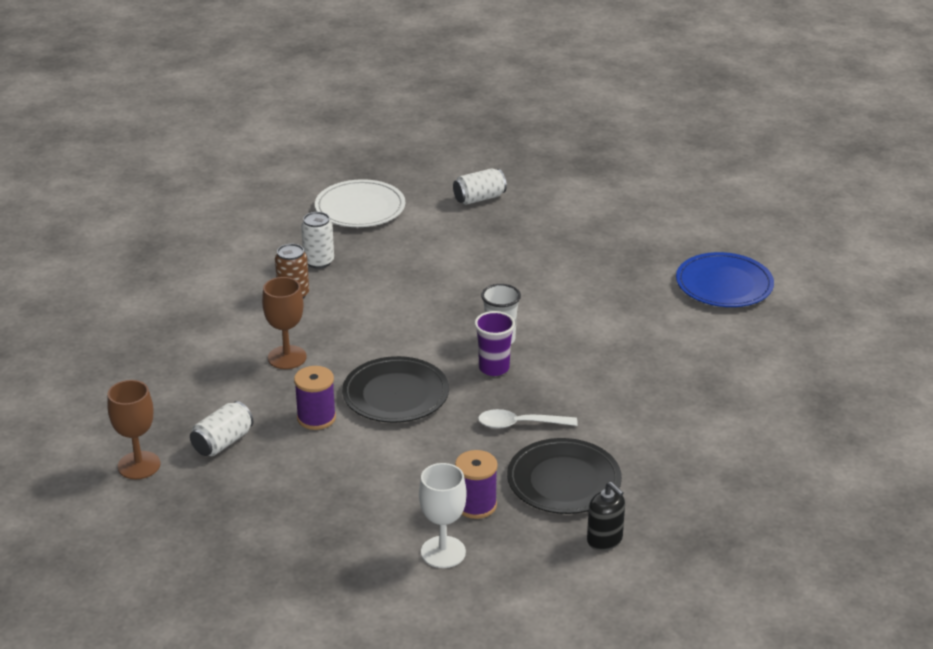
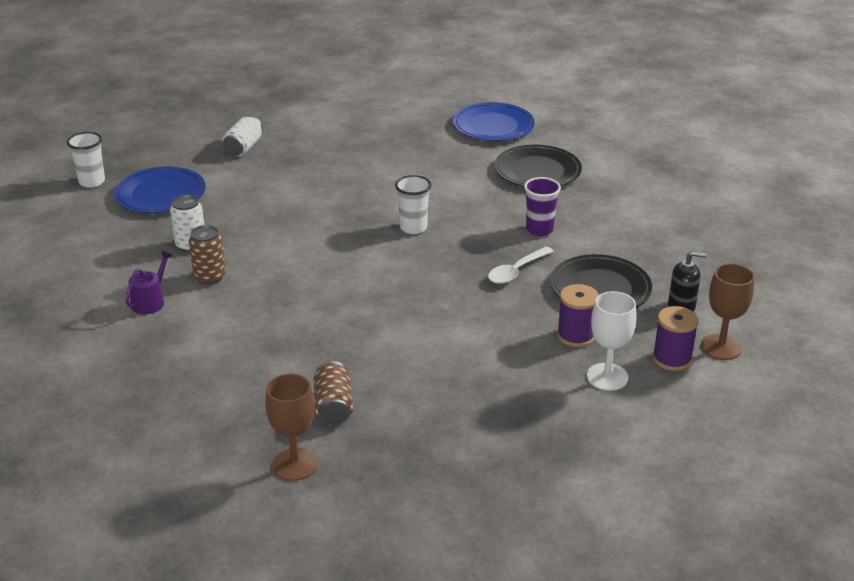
camera: 45 degrees left, 0 degrees up
white can [190,401,253,456] -> brown can [313,361,353,424]
brown goblet [262,277,307,369] -> brown goblet moved to [701,263,754,360]
purple spool [294,366,336,430] -> purple spool moved to [653,306,699,371]
white plate [315,179,405,227] -> blue plate [114,166,206,213]
black plate [342,356,449,423] -> black plate moved to [494,145,582,187]
purple cup [474,311,515,376] -> purple cup moved to [524,177,561,236]
none -> white cup [67,132,105,188]
none -> purple watering can [126,251,173,315]

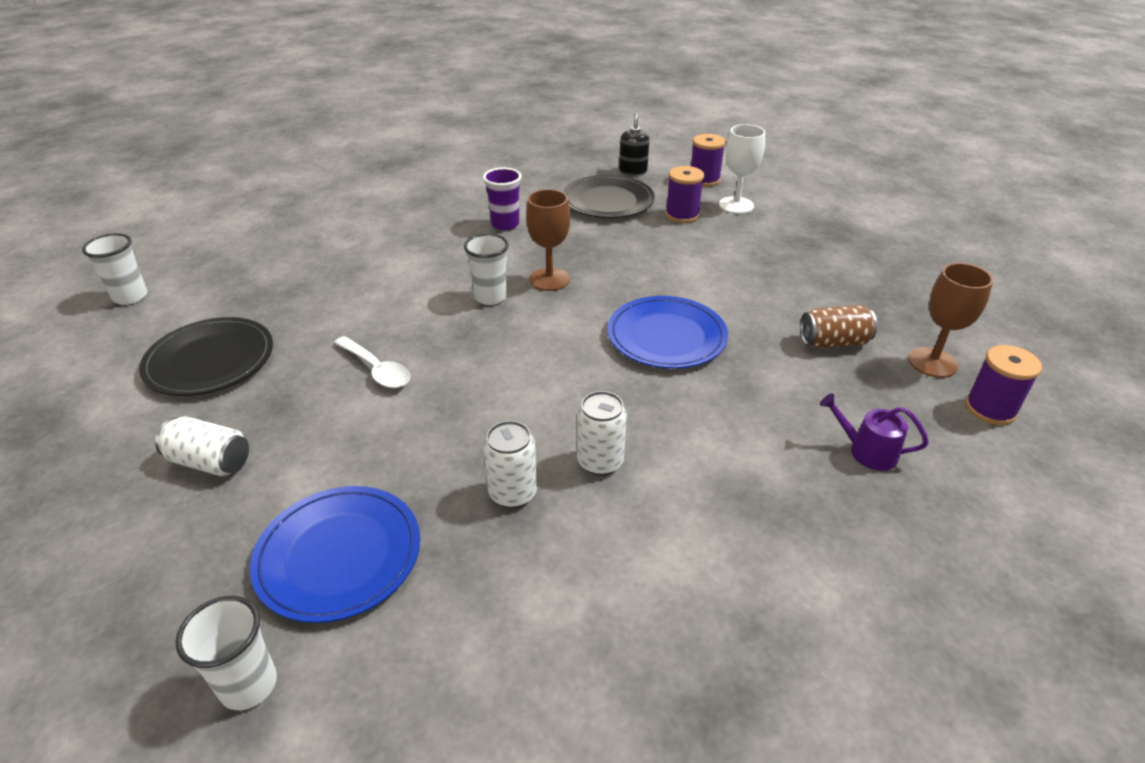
camera: 90 degrees left, 5 degrees up
purple watering can [126,251,173,315] -> purple watering can moved to [820,394,929,471]
brown can [189,225,226,285] -> white can [577,391,627,476]
blue plate [453,102,535,141] -> blue plate moved to [608,296,728,369]
white spoon [488,246,553,284] -> white spoon moved to [334,336,410,388]
black plate [494,145,582,187] -> black plate moved to [139,317,273,396]
brown goblet [701,263,754,360] -> brown goblet moved to [526,189,570,291]
none -> white cup [82,233,147,305]
none -> purple spool [965,345,1042,425]

